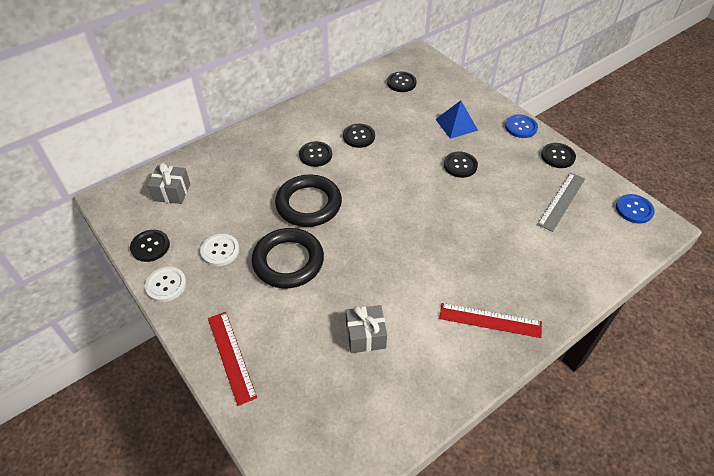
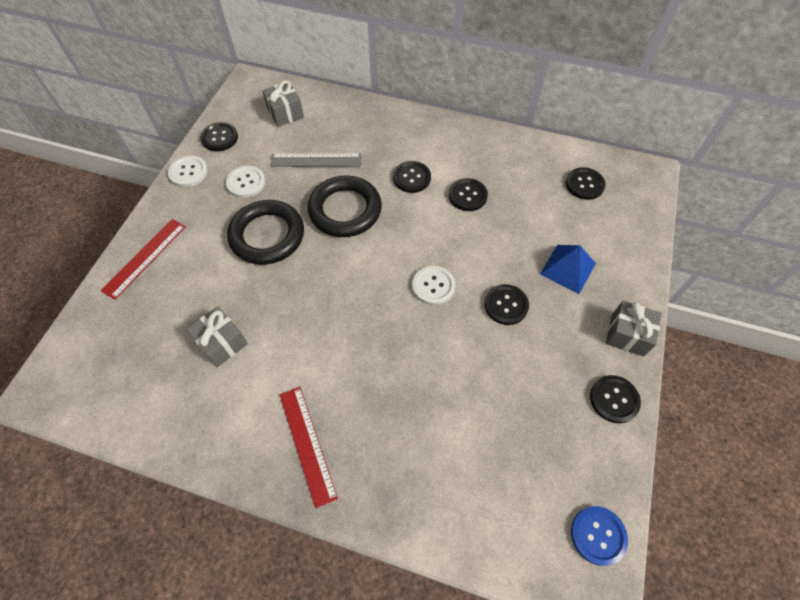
camera: 55 degrees right, 10 degrees up
blue button [505,115,538,138] -> grey gift [606,301,662,357]
grey ruler [537,173,585,232] -> grey ruler moved to [270,153,361,167]
none -> white button [412,266,455,305]

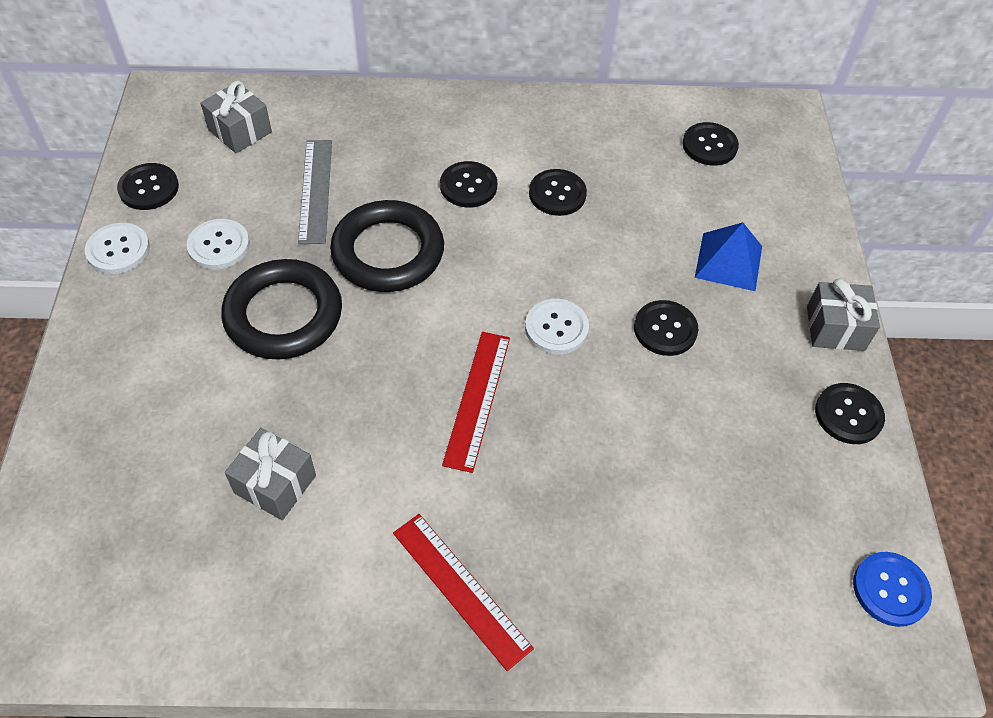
camera: 20 degrees left, 5 degrees down
red ruler [101,219,186,300] -> red ruler moved to [442,332,510,473]
grey ruler [270,153,361,167] -> grey ruler turned 75 degrees counterclockwise [298,140,332,244]

